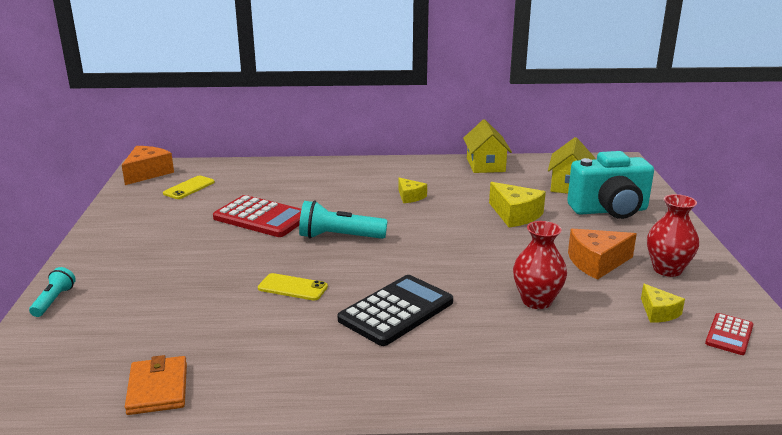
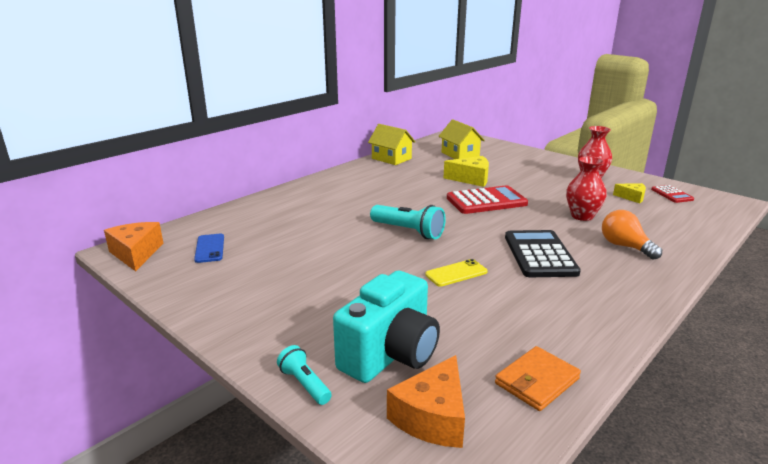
camera: 45 degrees left, 0 degrees up
orange wallet [125,355,187,415] -> orange wallet turned 75 degrees counterclockwise [495,346,581,411]
yellow phone [163,176,215,199] -> blue phone [194,234,224,263]
red calculator [213,195,301,237] -> red calculator moved to [447,185,528,214]
turquoise flashlight [299,200,388,239] -> turquoise flashlight turned 105 degrees counterclockwise [370,205,446,239]
yellow cheese [398,178,427,203] -> none
turquoise camera [567,151,654,219] -> turquoise camera moved to [333,271,440,383]
orange cheese [568,229,637,280] -> orange cheese moved to [387,355,465,448]
none -> orange light bulb [602,210,662,260]

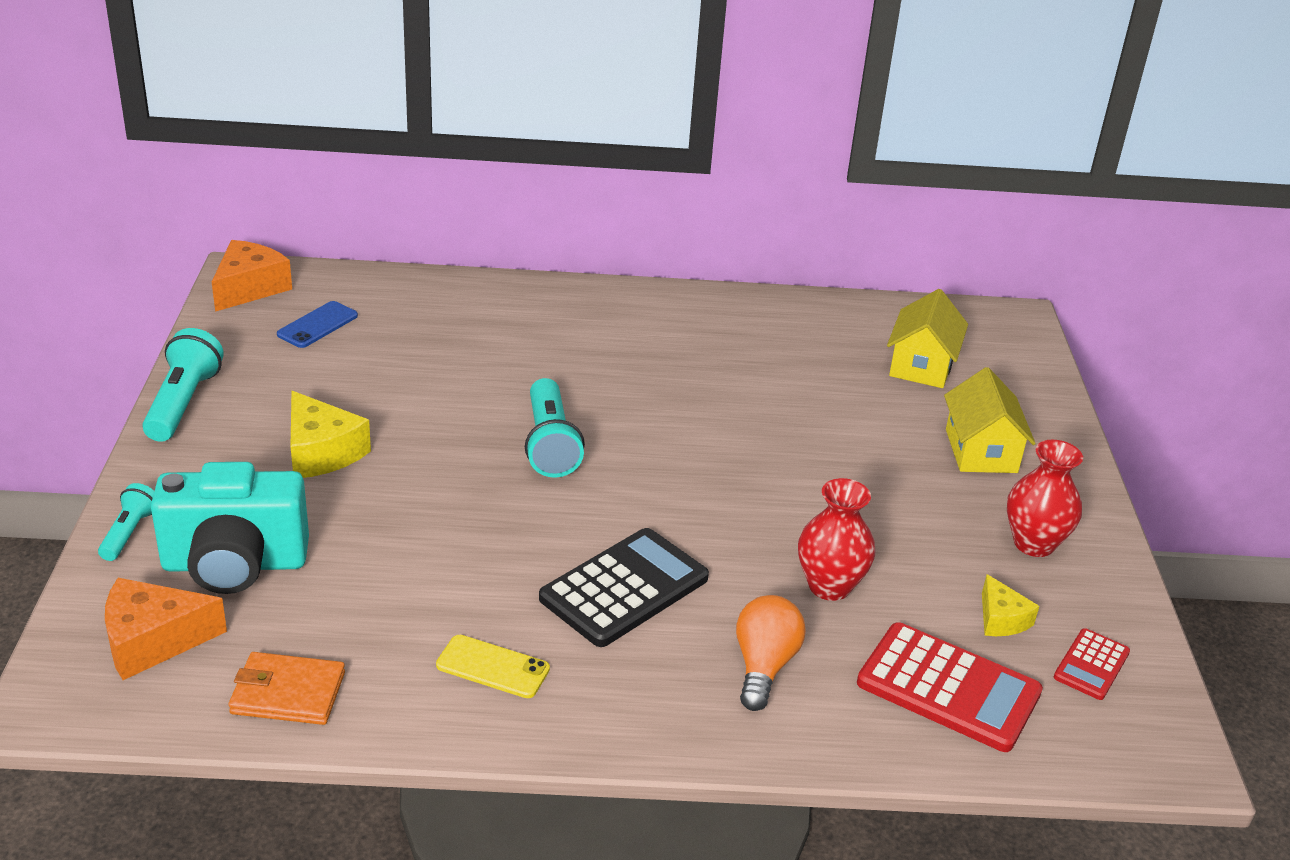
camera: 45 degrees right, 10 degrees up
yellow house [368,124,416,165] -> yellow house moved to [944,367,1036,473]
yellow phone [425,259,488,287] -> yellow phone moved to [436,635,550,698]
yellow cheese [443,156,489,187] -> yellow cheese moved to [290,391,371,478]
red calculator [447,185,528,214] -> red calculator moved to [857,622,1043,752]
none -> turquoise flashlight [142,328,224,442]

